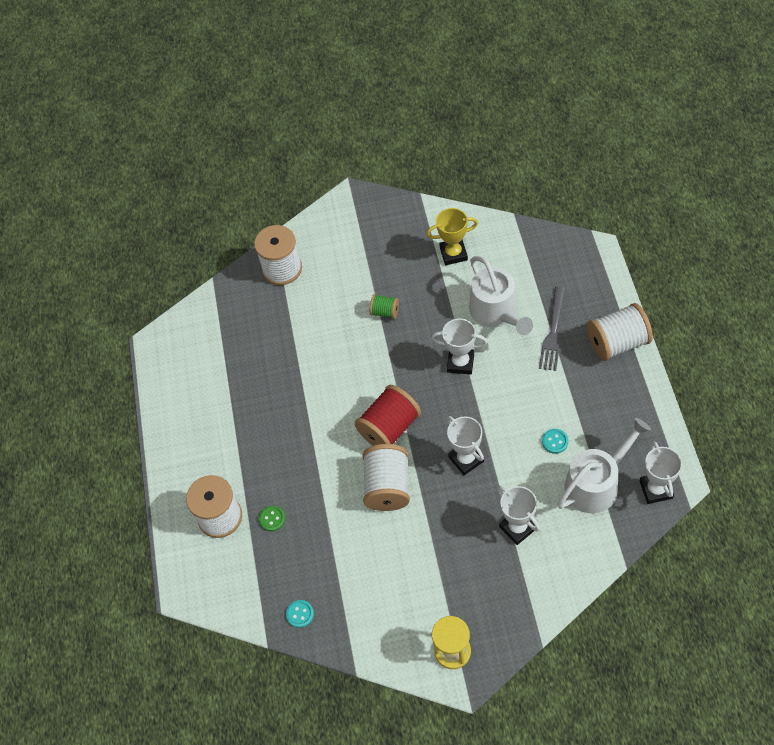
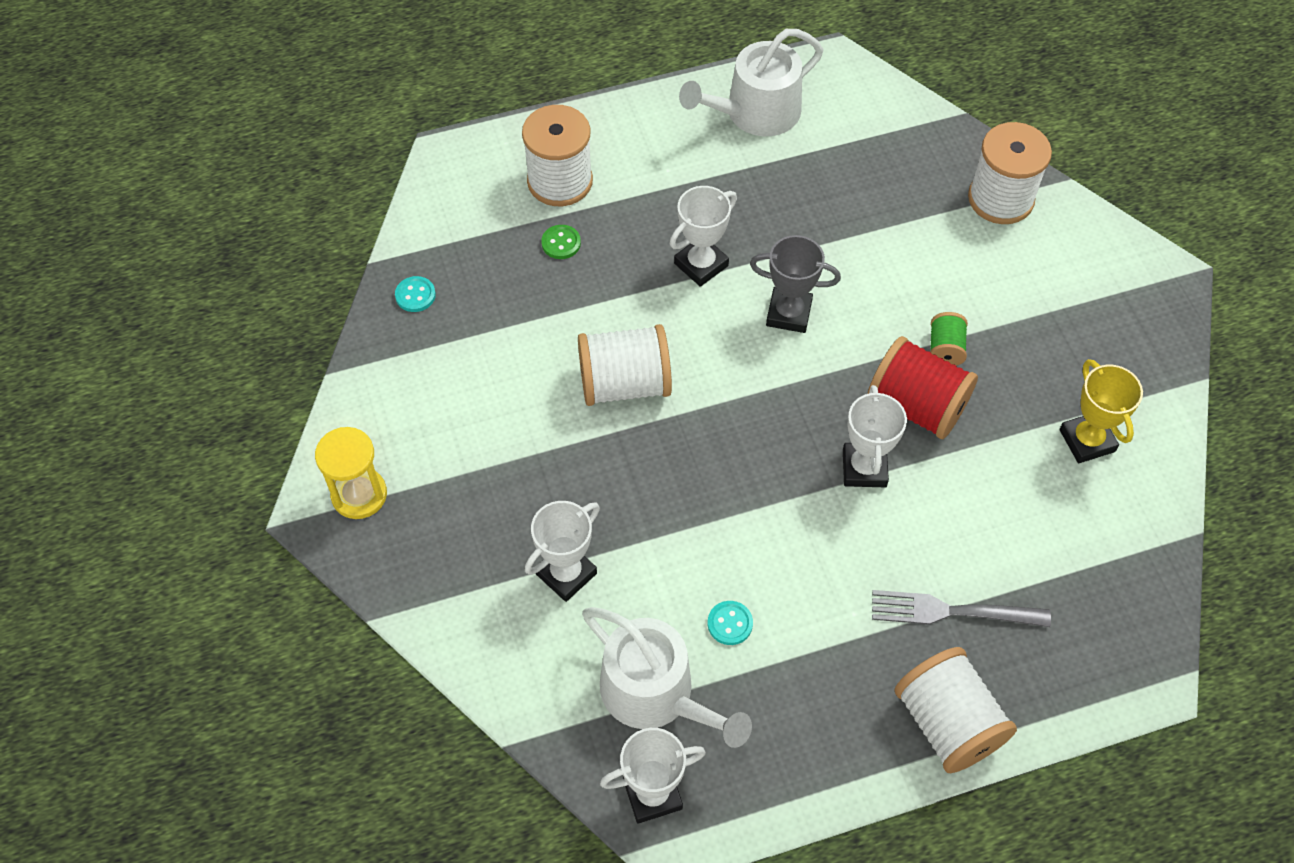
camera: 75 degrees right, 0 degrees up
red spool [355,385,421,446] -> red spool moved to [867,336,978,439]
white trophy [447,416,484,475] -> white trophy moved to [670,186,737,287]
white watering can [469,256,533,335] -> white watering can moved to [679,29,823,136]
none -> grey trophy [750,235,841,333]

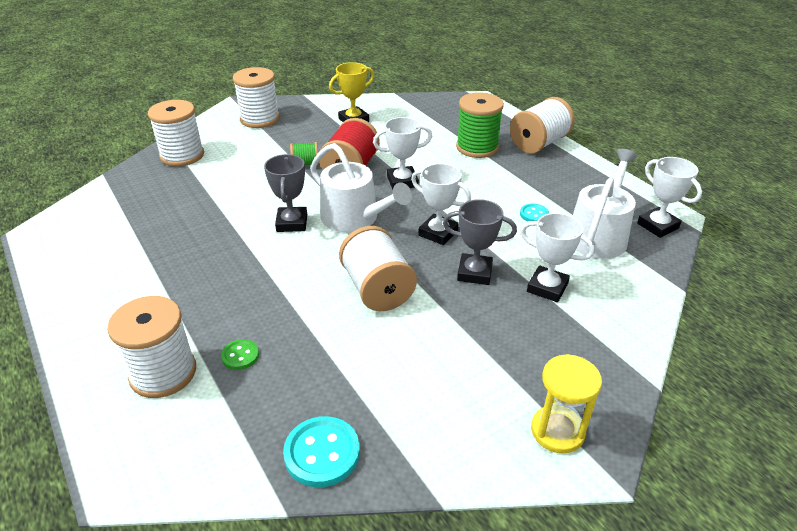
camera: 105 degrees left, 20 degrees down
turquoise button [395,276,436,312] -> turquoise button [283,416,360,487], size x1.77
white trophy [670,186,737,287] -> white trophy moved to [411,163,471,245]
white watering can [679,29,823,136] -> white watering can moved to [310,143,412,232]
grey fork [872,590,1051,627] -> green spool [456,92,504,158]
none -> white spool [233,67,280,128]
none -> grey trophy [443,199,517,285]

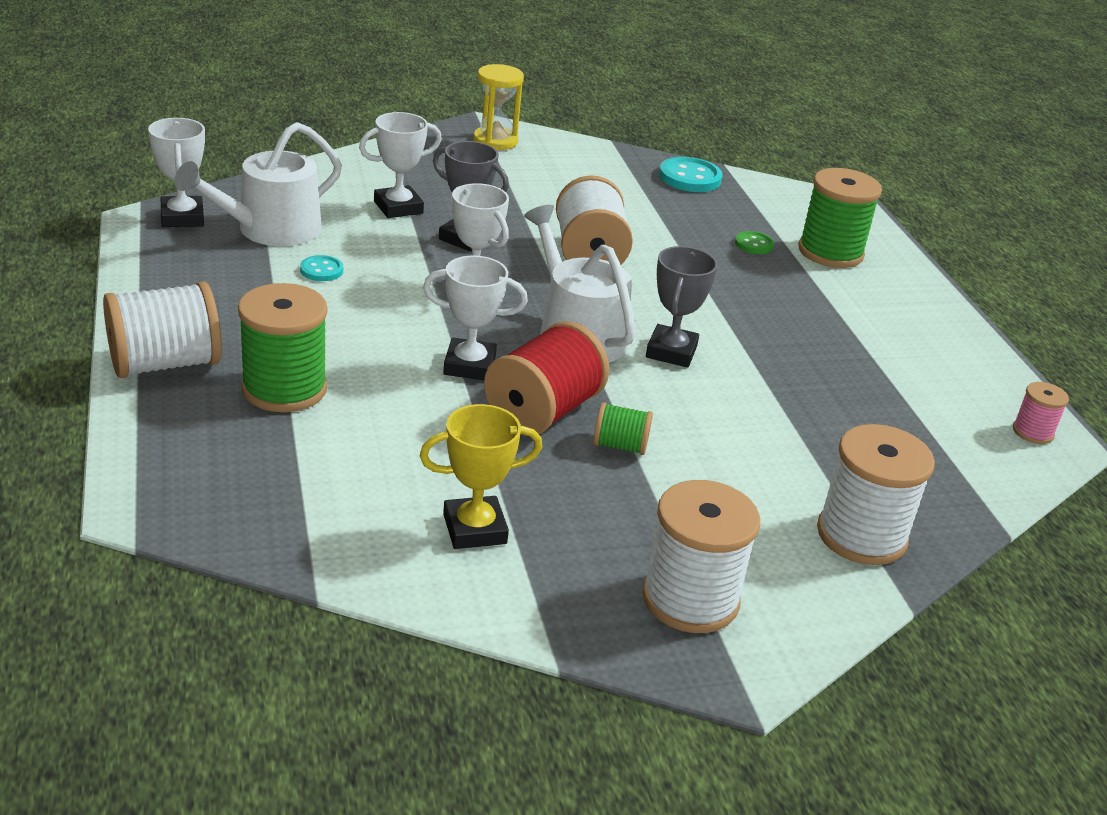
camera: 165 degrees left, 5 degrees down
white spool [107,296,196,398] -> green spool [798,168,882,268]
white trophy [521,213,595,302] -> white trophy turned 75 degrees counterclockwise [359,112,442,218]
none -> pink spool [1013,382,1069,444]

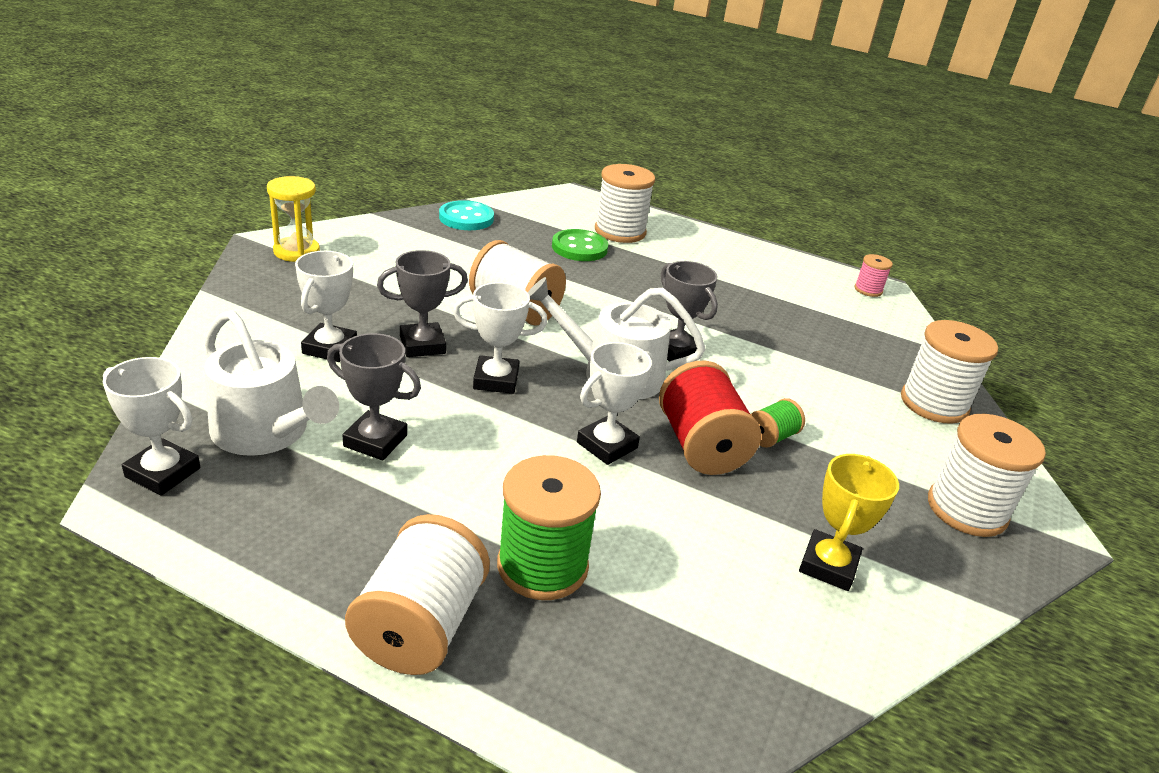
camera: 50 degrees left, 0 degrees up
white watering can [174,122,342,246] -> white watering can turned 45 degrees counterclockwise [204,310,339,456]
turquoise button [300,255,343,281] -> grey trophy [327,333,421,460]
green button [735,231,774,254] -> green button [552,229,608,261], size x1.77
green spool [798,168,882,268] -> white spool [595,164,655,243]

